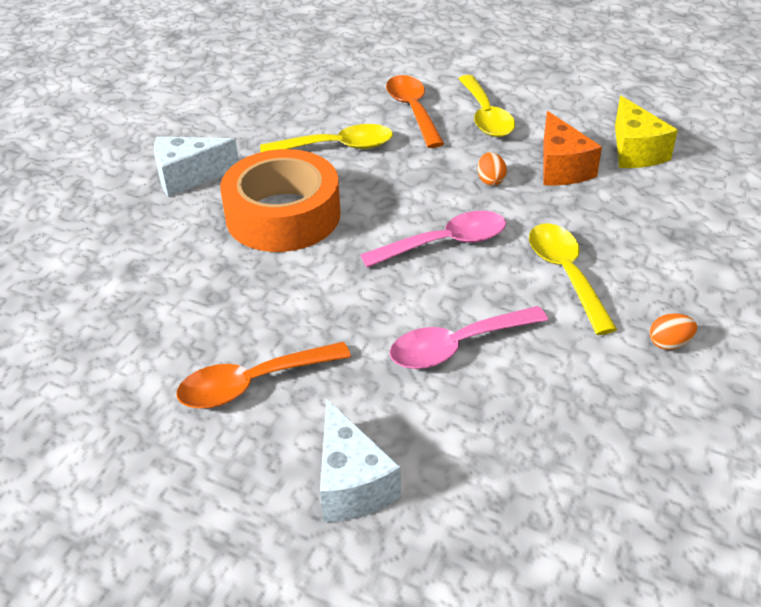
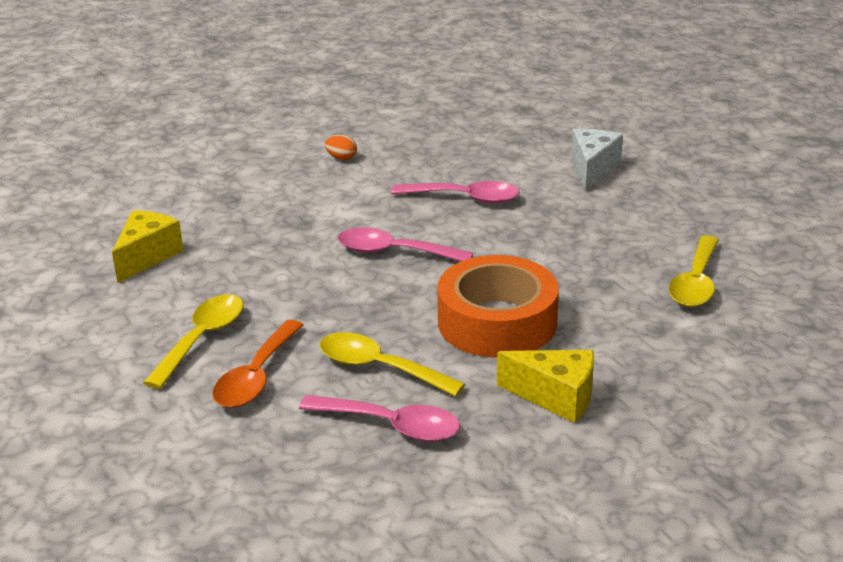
camera: 145 degrees left, 10 degrees down
white cheese [154,136,239,197] -> yellow cheese [497,350,594,423]
orange spoon [176,342,351,409] -> none
orange egg [477,152,507,186] -> none
yellow spoon [529,223,618,335] -> yellow spoon moved to [669,235,719,307]
orange cheese [543,111,602,185] -> none
none -> pink spoon [299,395,460,441]

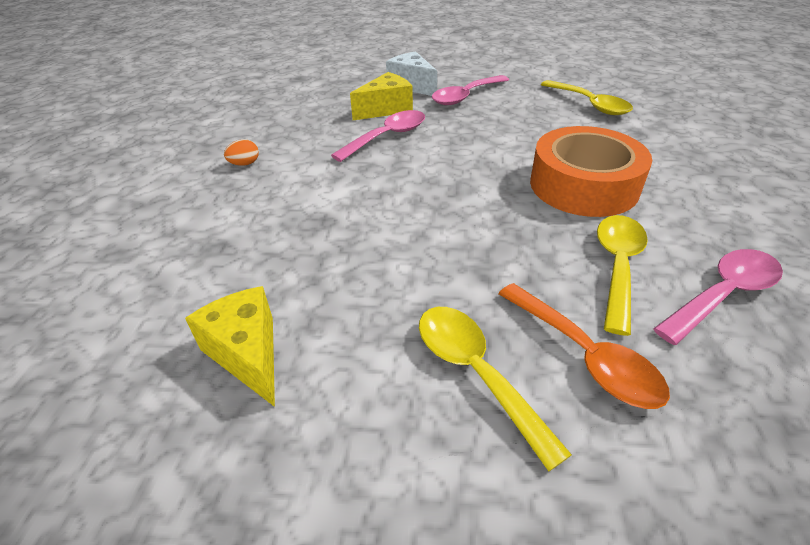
camera: 55 degrees left, 10 degrees up
yellow spoon [320,332,465,396] -> yellow spoon turned 135 degrees clockwise [597,215,648,336]
pink spoon [338,227,474,261] -> pink spoon moved to [432,75,509,105]
yellow cheese [497,350,594,423] -> yellow cheese moved to [350,72,413,120]

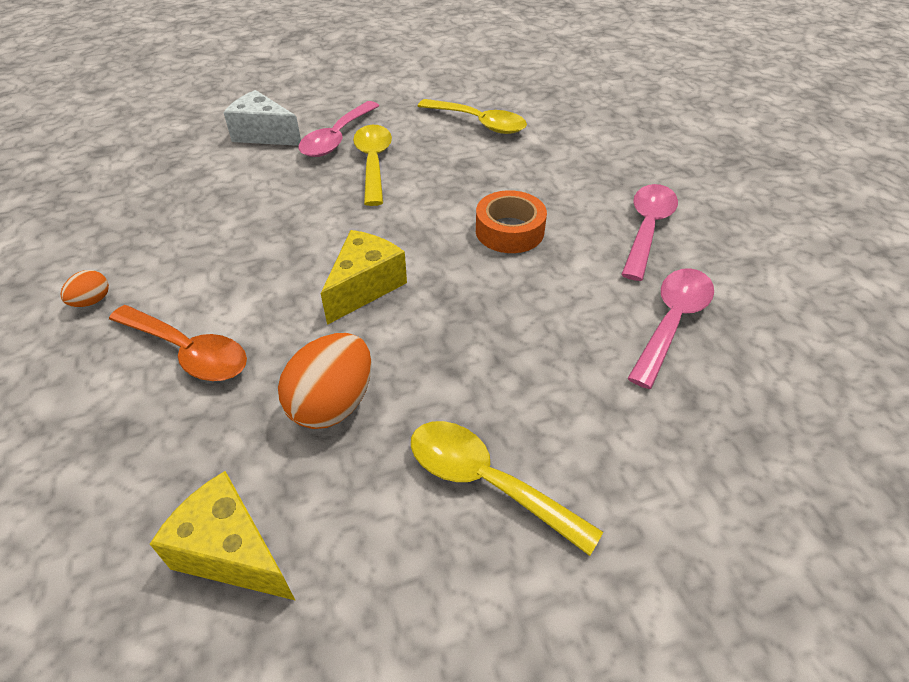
camera: 25 degrees left, 5 degrees up
pink spoon [331,110,425,162] -> pink spoon moved to [621,184,678,281]
yellow cheese [350,72,413,120] -> yellow cheese moved to [320,230,407,325]
orange spoon [499,283,670,409] -> orange spoon moved to [109,305,247,381]
orange tape [530,126,652,217] -> orange tape [476,190,547,253], size x0.60
yellow spoon [597,215,648,336] -> yellow spoon moved to [353,125,392,206]
none -> orange egg [278,333,372,429]

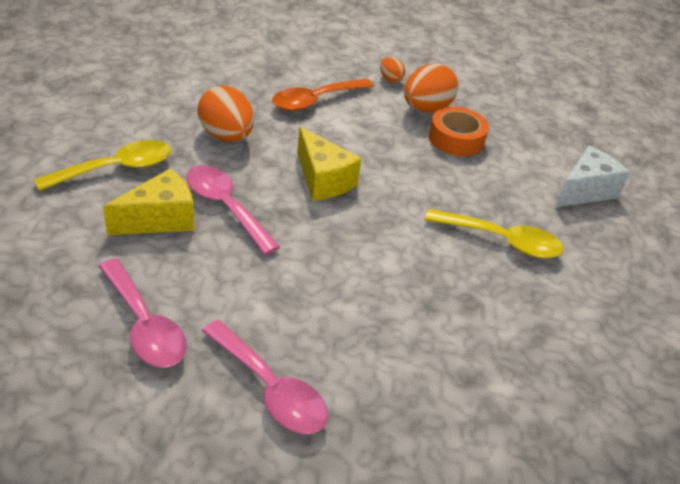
camera: 110 degrees right, 5 degrees down
yellow cheese [150,471,296,601] -> yellow cheese moved to [103,169,194,235]
pink spoon [299,101,379,157] -> pink spoon moved to [186,165,280,255]
yellow spoon [418,99,527,134] -> none
orange tape [476,190,547,253] -> orange tape moved to [429,107,489,156]
none -> orange egg [404,64,458,113]

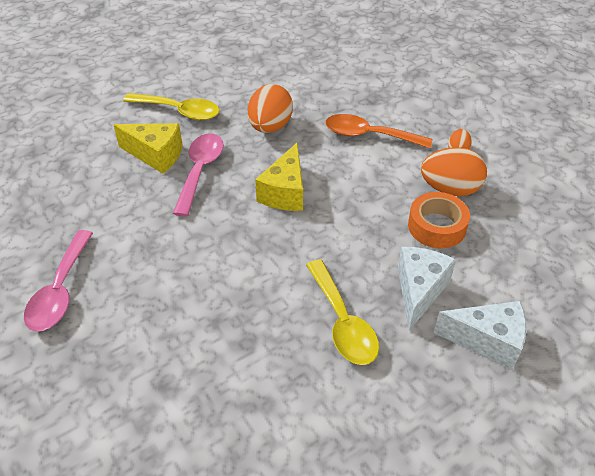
camera: 55 degrees right, 5 degrees up
pink spoon [99,258,187,368] -> none
none -> white cheese [398,247,456,331]

